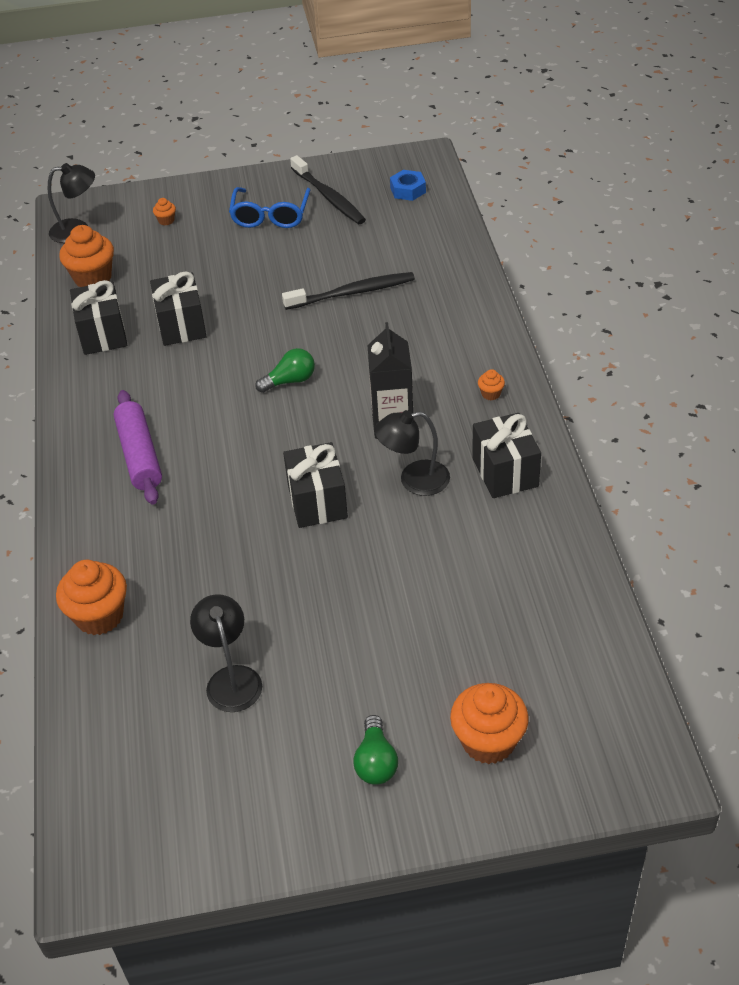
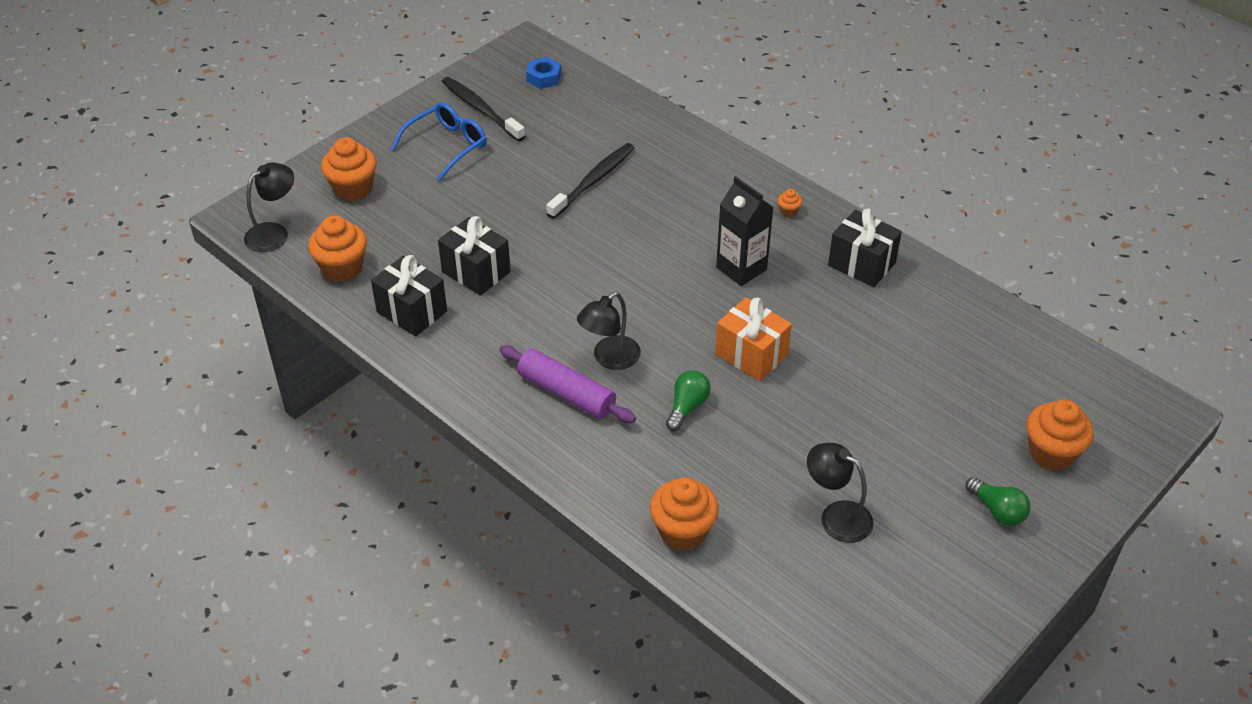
camera: 40 degrees left, 0 degrees up
orange cupcake [153,198,176,225] -> orange cupcake [321,137,377,201], size x2.24
blue glasses [229,187,310,228] -> blue glasses turned 105 degrees counterclockwise [391,102,487,181]
green light bulb [255,348,315,393] -> green light bulb moved to [666,370,711,431]
black gift [283,442,348,528] -> orange gift [715,297,792,381]
black toothbrush [290,155,366,224] -> black toothbrush turned 150 degrees counterclockwise [442,77,525,141]
black lamp [374,410,450,496] -> black lamp moved to [577,292,641,370]

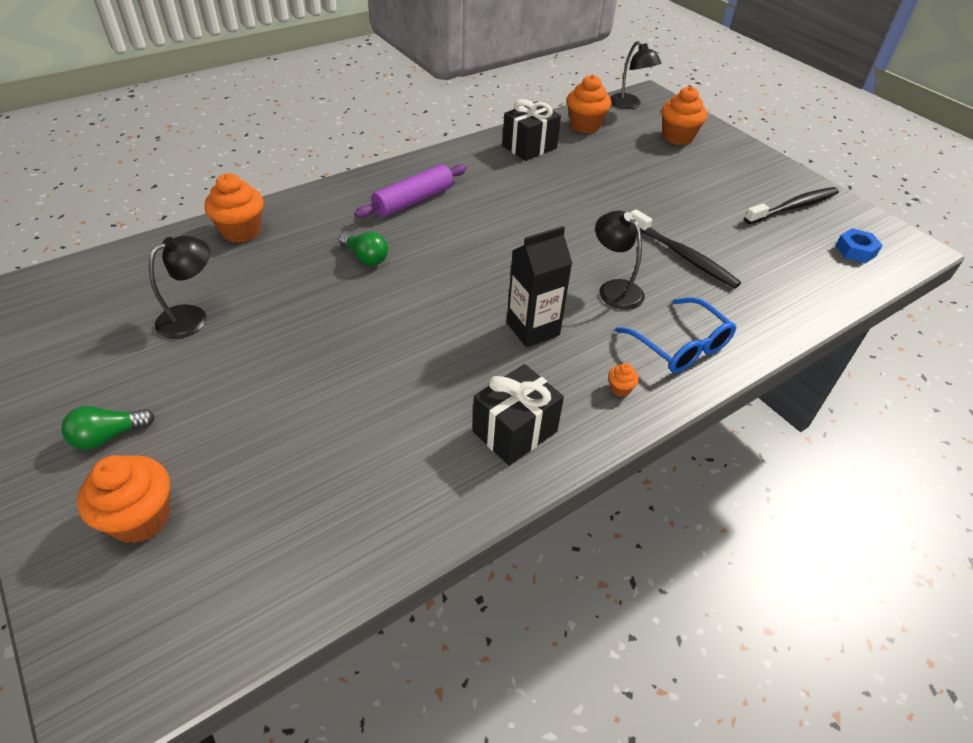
camera: 100 degrees right, 0 degrees up
blue glasses [391,102,487,181] -> blue glasses moved to [615,297,736,373]
black gift [438,216,511,296] -> none
black lamp [577,292,641,370] -> black lamp moved to [595,211,645,310]
orange gift [715,297,792,381] -> none

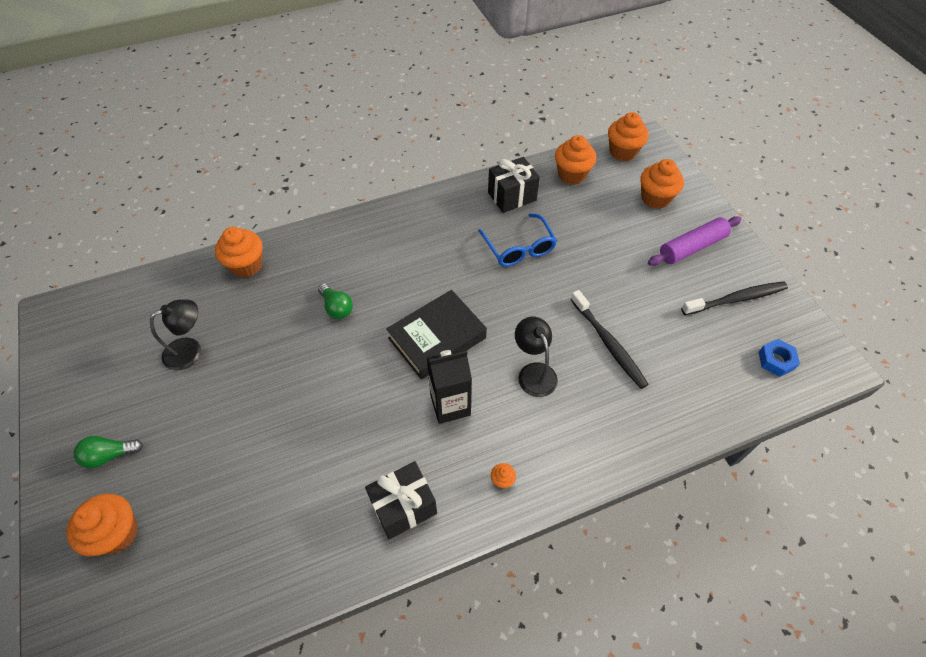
camera: 15 degrees right, 10 degrees up
purple rolling pin [354,164,467,218] -> purple rolling pin moved to [648,216,741,266]
black lamp [610,41,661,109] -> orange cupcake [608,112,649,161]
blue glasses [615,297,736,373] -> blue glasses moved to [478,213,557,267]
none -> black book [386,290,487,379]

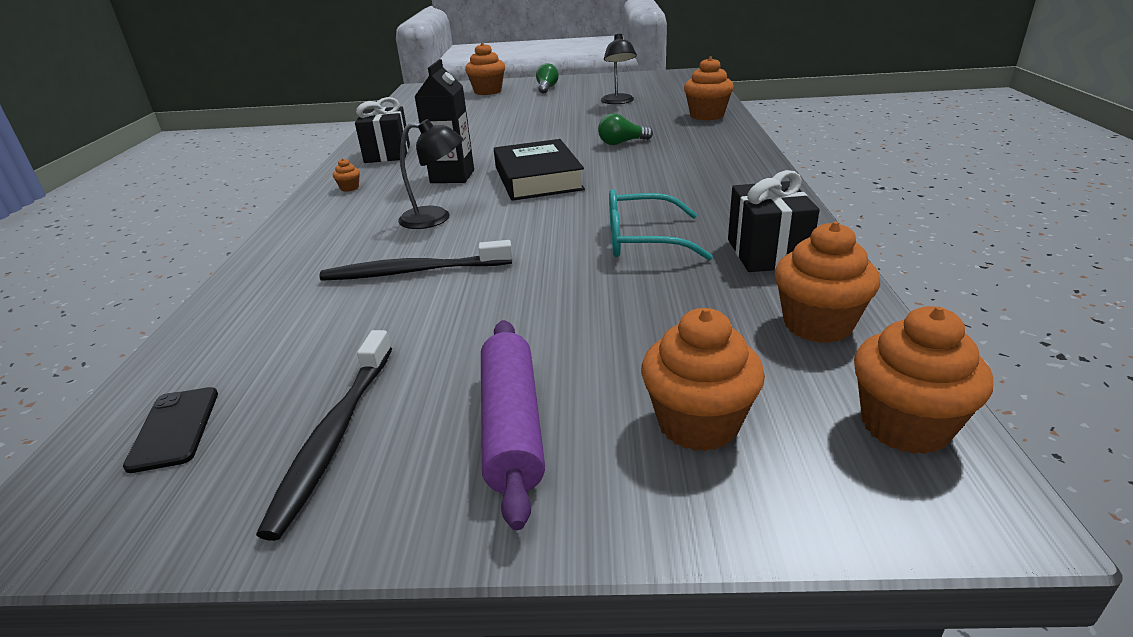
camera: 115 degrees right, 25 degrees down
blue glasses [478,213,557,267] -> turquoise glasses [609,189,713,260]
blue nut [759,339,800,377] -> black phone [123,387,218,473]

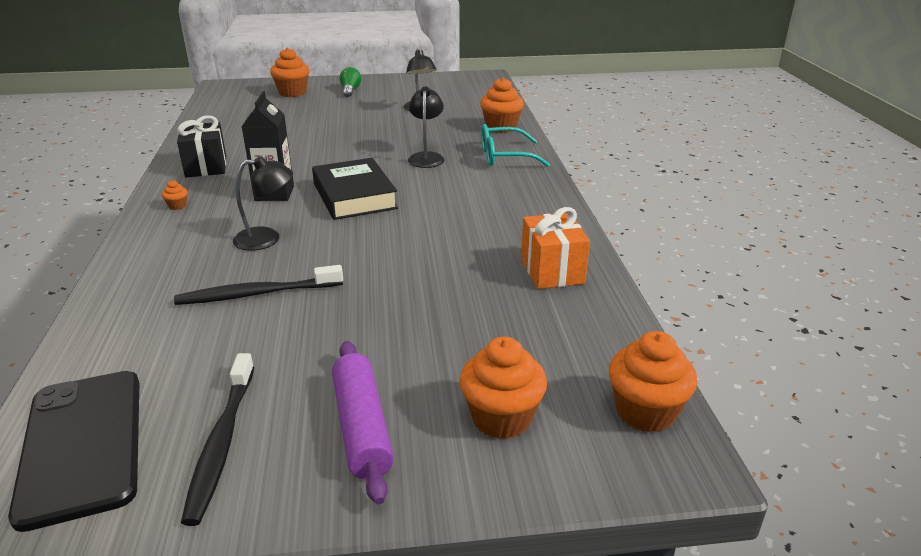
camera: 10 degrees left, 0 degrees up
black phone [123,387,218,473] -> black phone [8,371,139,532], size x2.10
green light bulb [598,113,653,145] -> black lamp [408,87,444,168]
turquoise glasses [609,189,713,260] -> turquoise glasses moved to [481,124,550,167]
black gift [728,170,819,272] -> orange gift [521,207,590,289]
orange cupcake [775,222,880,343] -> none

